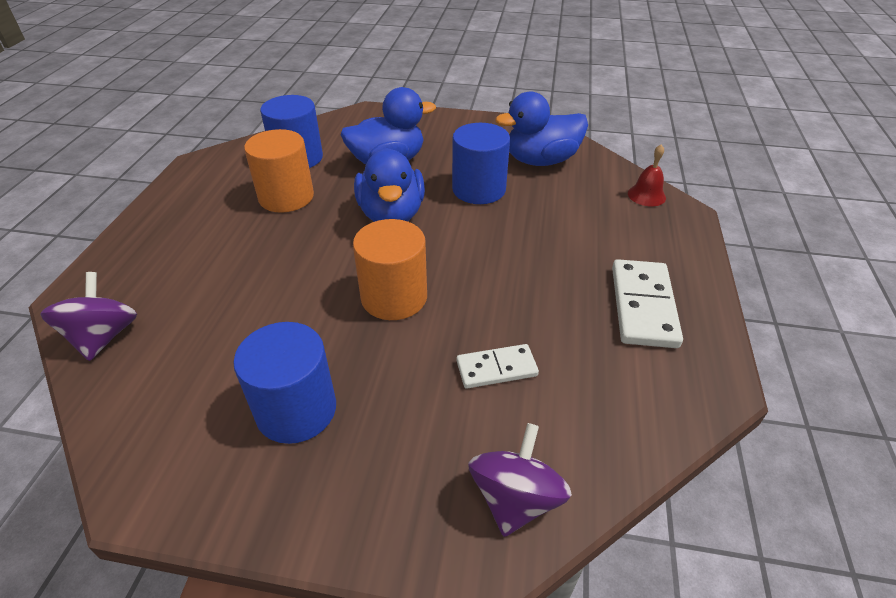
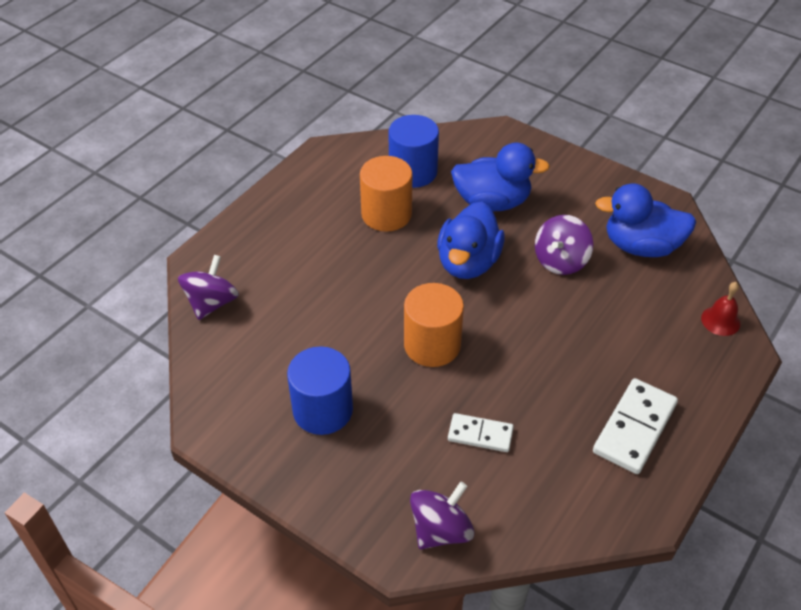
camera: 25 degrees right, 5 degrees up
blue cylinder [452,123,510,204] -> purple spinning top [535,215,593,275]

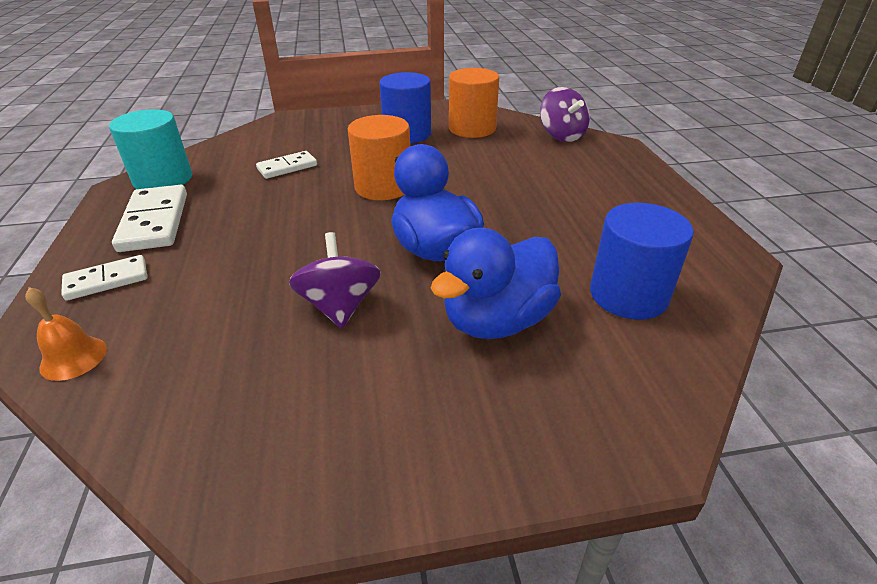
camera: 135 degrees right, 10 degrees down
orange cylinder [360,156,412,232] -> orange cylinder moved to [449,68,499,138]
purple spinning top [410,482,474,549] -> none
blue duck [595,183,696,257] -> none
red bell [701,282,740,336] -> orange bell [25,287,107,381]
none -> white domino [61,255,147,301]
none -> turquoise cylinder [109,109,192,189]

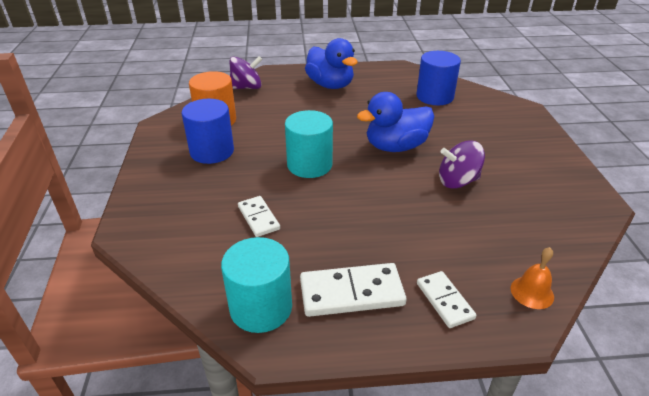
camera: 85 degrees left, 0 degrees up
orange cylinder [348,115,410,200] -> turquoise cylinder [285,110,333,178]
blue duck [431,228,561,339] -> blue duck moved to [305,38,358,89]

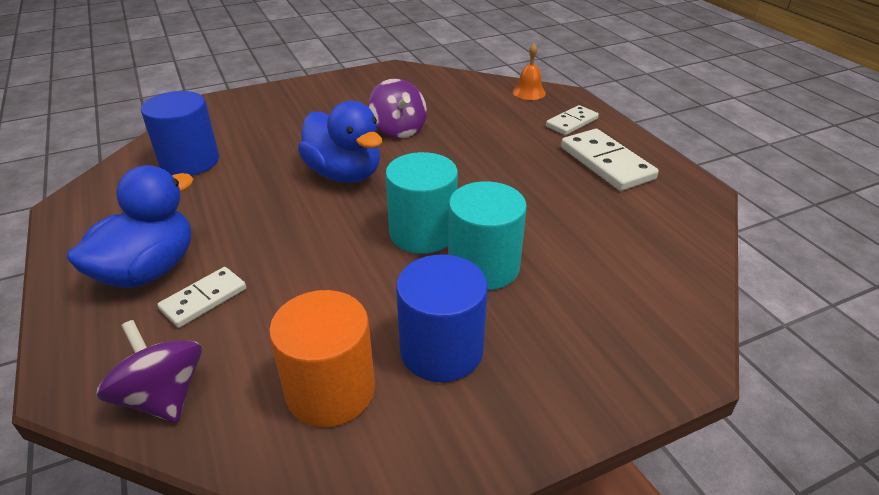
camera: 110 degrees left, 0 degrees up
turquoise cylinder [221,237,292,333] -> turquoise cylinder moved to [448,181,527,290]
white domino [238,196,280,237] -> white domino moved to [157,267,246,328]

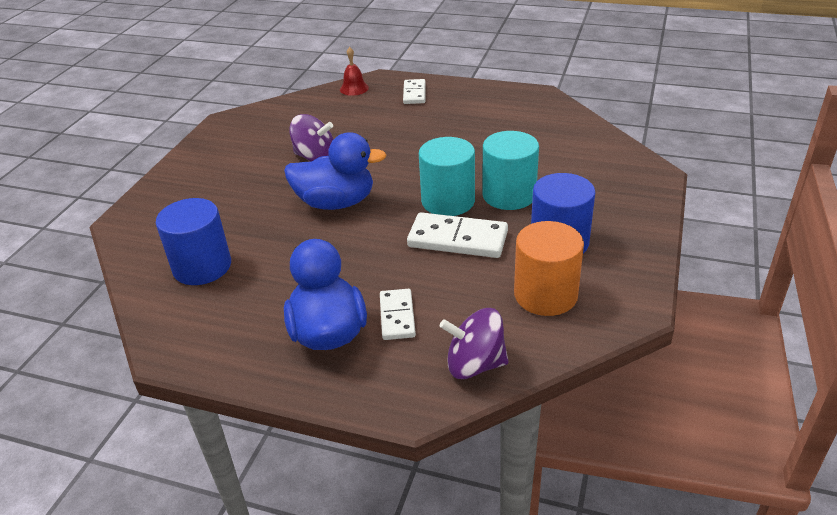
camera: 45 degrees left, 0 degrees up
orange bell [513,44,546,100] -> red bell [340,47,369,96]
white domino [561,129,659,191] -> white domino moved to [407,212,508,258]

